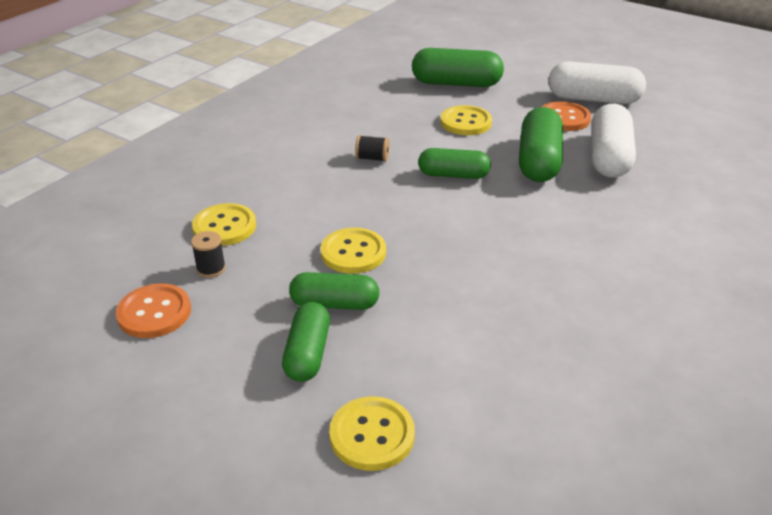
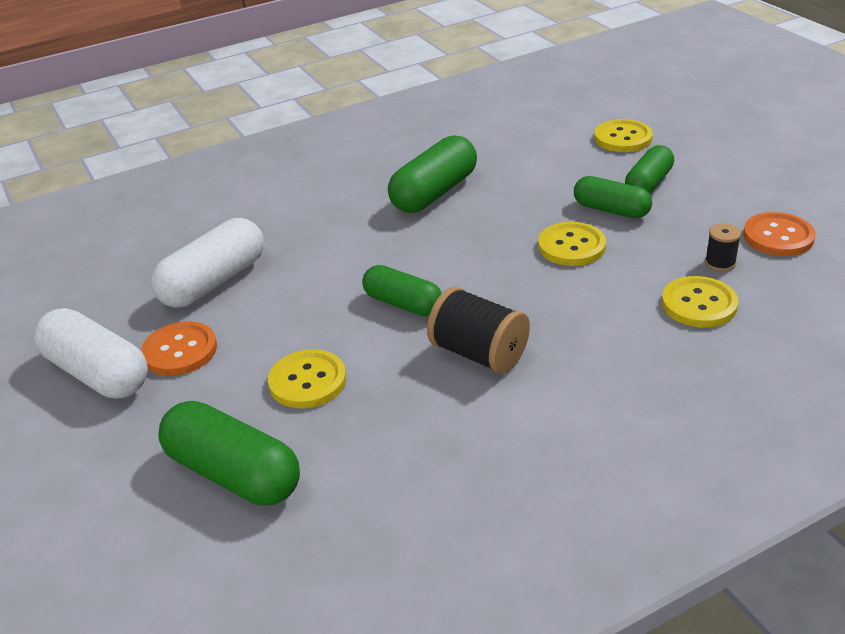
camera: 150 degrees left, 0 degrees up
black spool [355,135,389,162] -> black spool [427,287,530,374], size x1.93
green capsule [519,107,563,182] -> green capsule moved to [388,135,477,213]

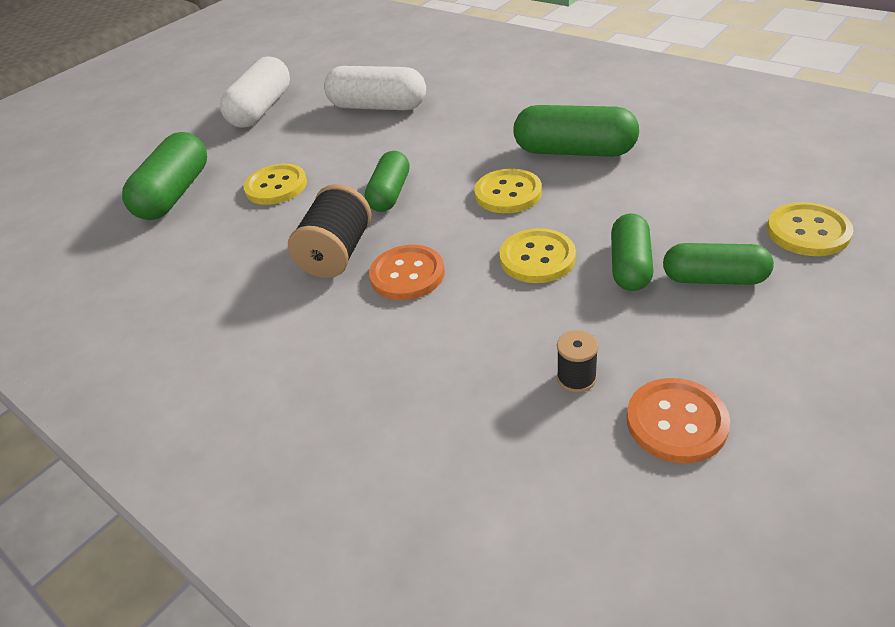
camera: 70 degrees right, 5 degrees up
orange button [141,321,217,376] -> orange button moved to [369,245,445,300]
yellow button [662,276,738,328] -> yellow button moved to [474,168,542,213]

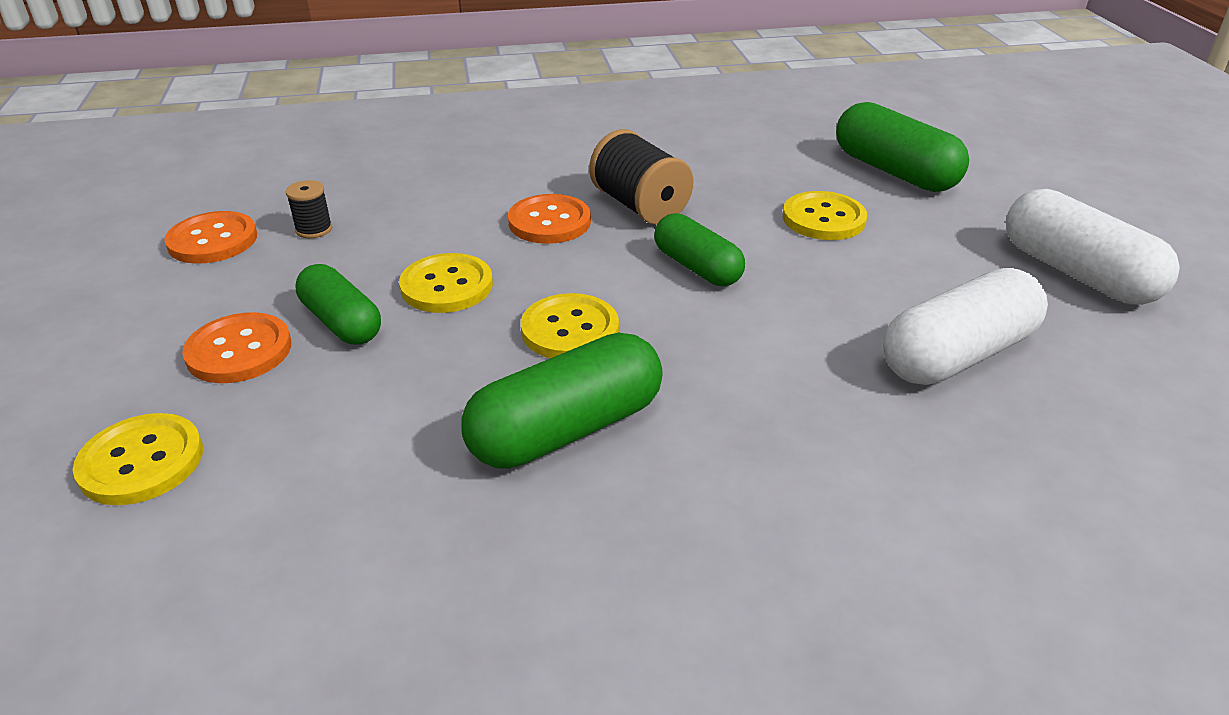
camera: 125 degrees right, 5 degrees down
green capsule [663,243,774,285] -> orange button [182,312,291,383]

